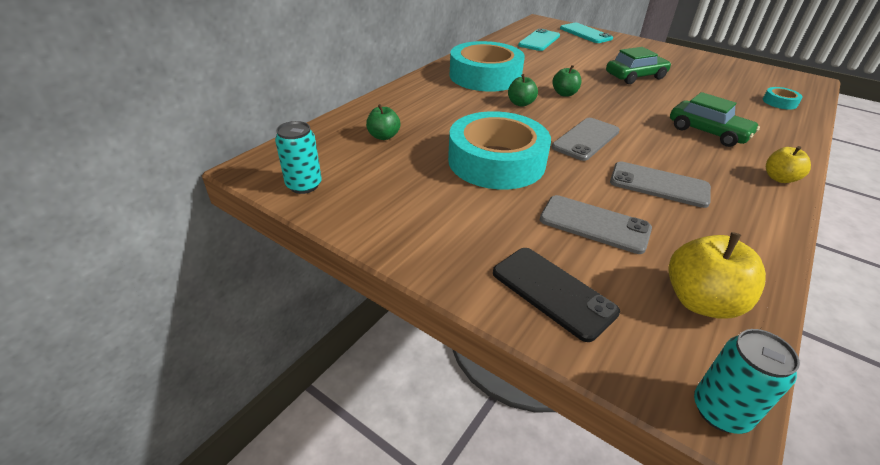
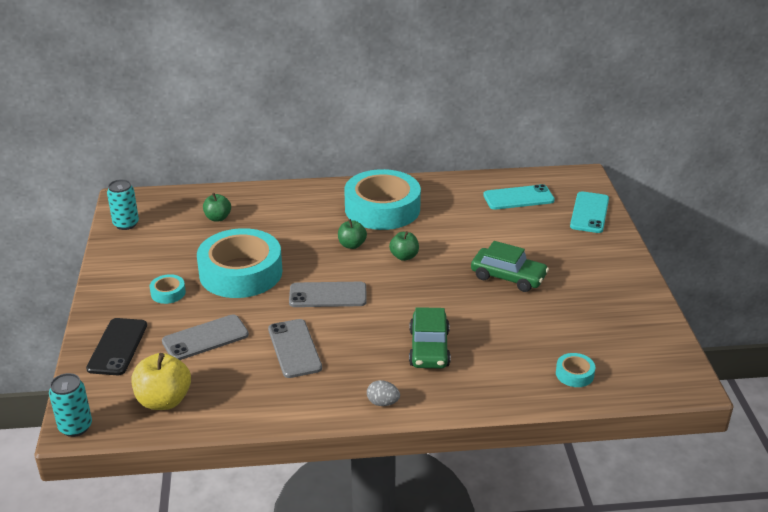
camera: 50 degrees right, 5 degrees down
grey phone [540,195,652,254] -> grey phone turned 75 degrees clockwise [162,314,249,360]
yellow apple [766,146,811,183] -> grey egg [367,380,400,406]
none -> turquoise tape [150,274,186,304]

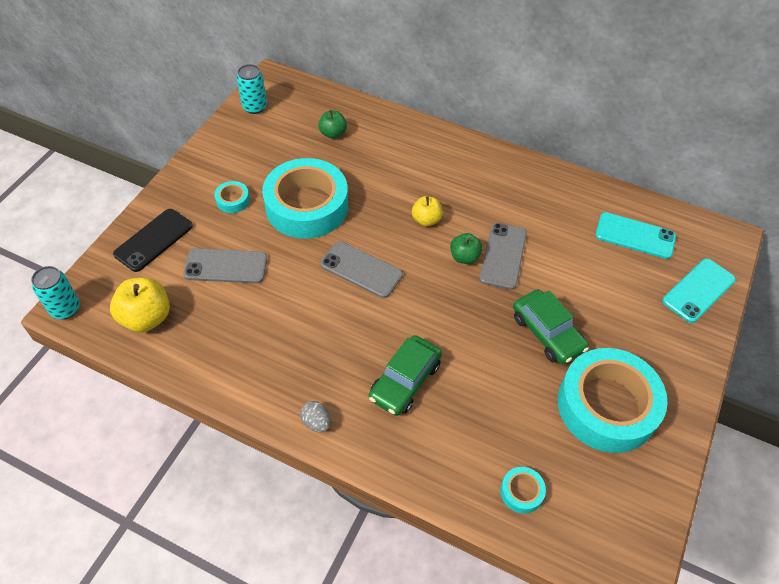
camera: 30 degrees right, 20 degrees up
grey phone [268,319,322,378] -> grey phone moved to [479,223,527,290]
green apple [338,219,367,249] -> yellow apple [412,196,443,226]
turquoise tape [344,169,421,230] -> turquoise tape moved to [558,348,668,453]

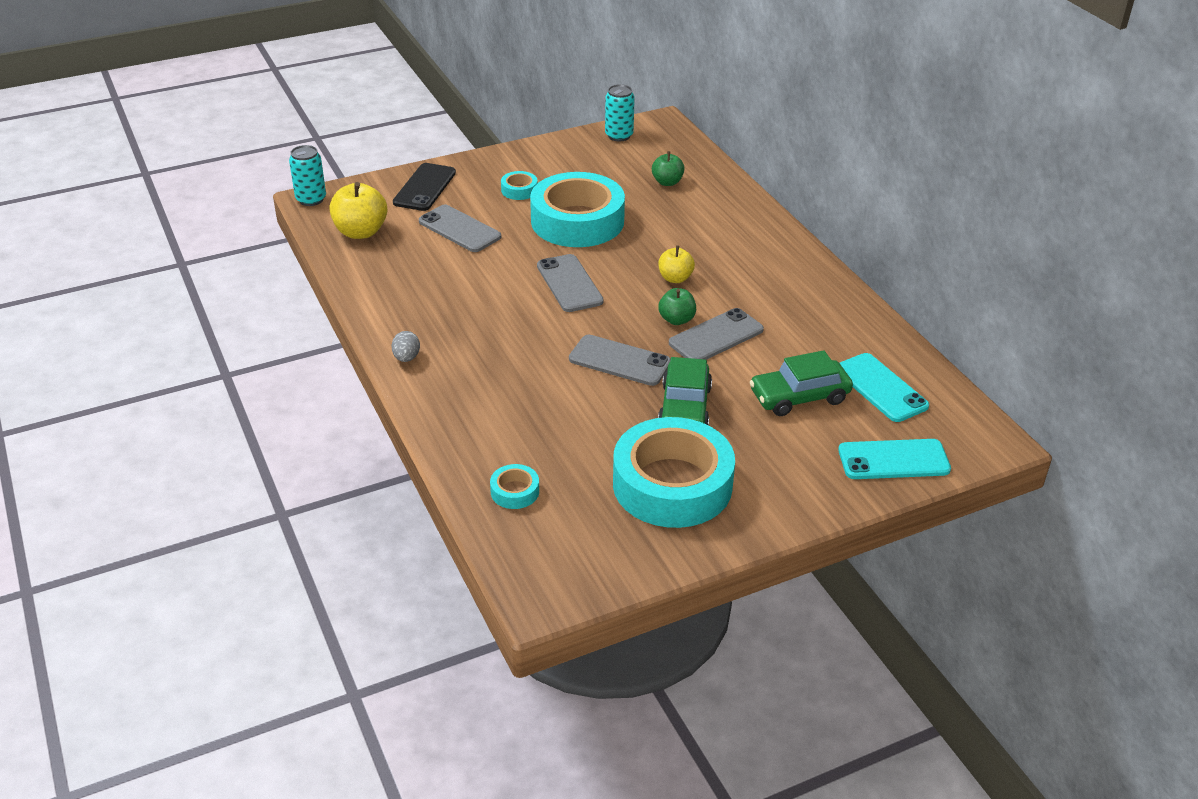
camera: 40 degrees right, 15 degrees down
black phone [113,209,193,272] -> black phone turned 60 degrees counterclockwise [393,163,456,211]
green car [369,335,442,416] -> green car moved to [750,350,853,416]
none -> grey phone [569,335,671,386]

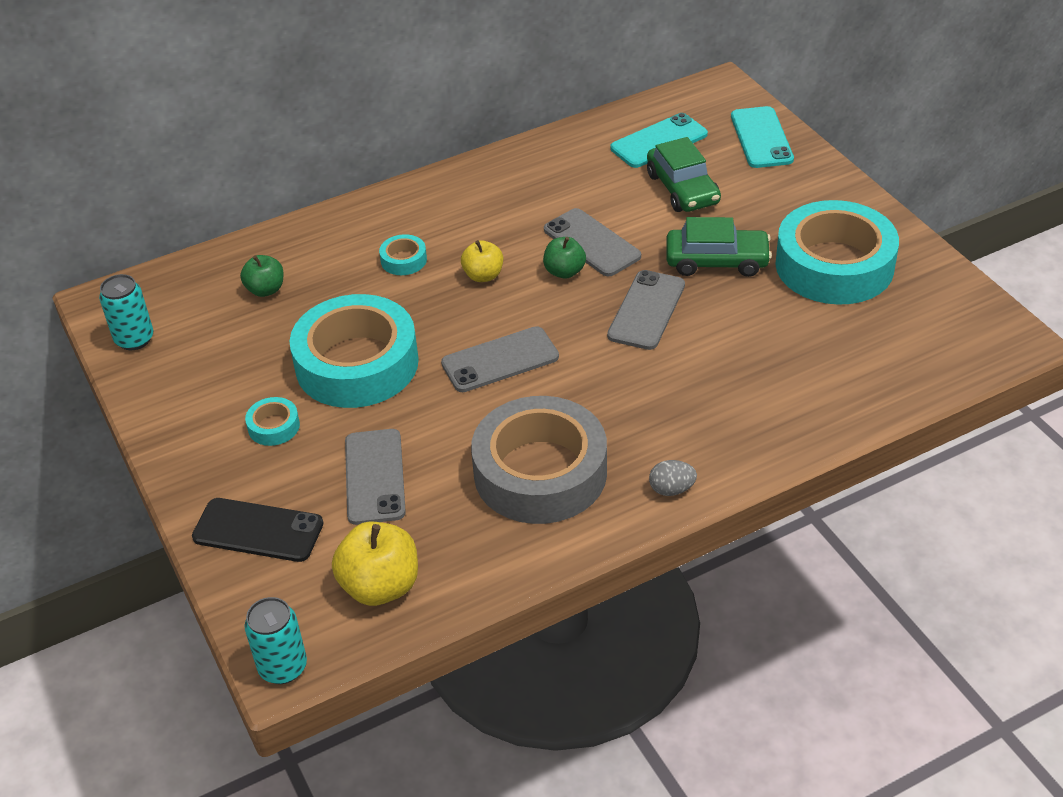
camera: 90 degrees left, 5 degrees up
grey phone [419,205,501,252] -> grey phone turned 45 degrees counterclockwise [345,429,406,525]
turquoise tape [490,464,539,509] -> turquoise tape moved to [379,234,427,275]
none -> grey tape [471,396,607,524]

